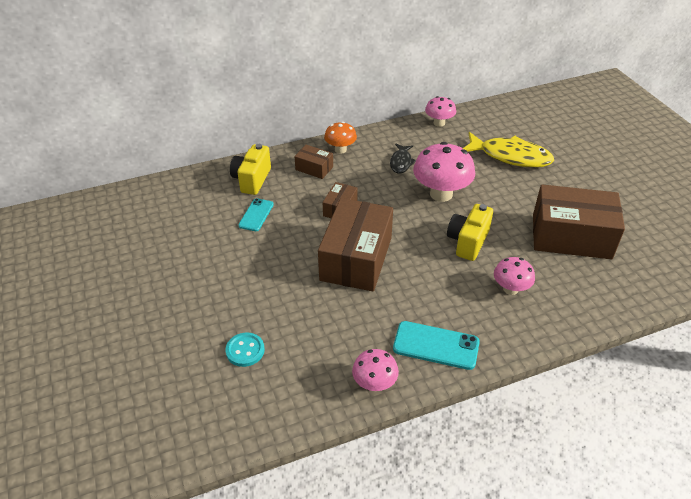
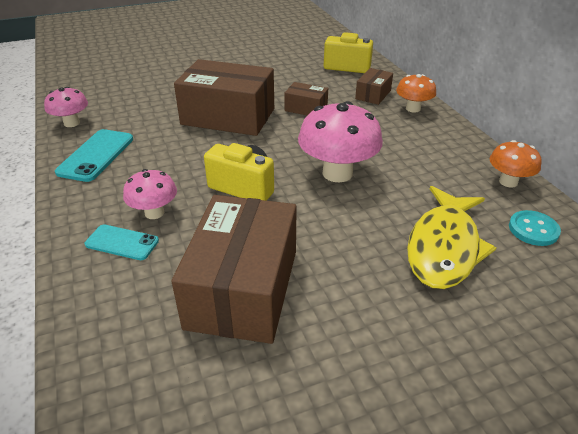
camera: 90 degrees right, 5 degrees down
turquoise button [225,333,265,367] -> turquoise button moved to [509,210,561,246]
turquoise phone [238,198,274,231] -> turquoise phone moved to [85,224,159,260]
black fish [390,144,416,174] -> none
pink mushroom [425,96,456,127] -> orange mushroom [490,140,542,188]

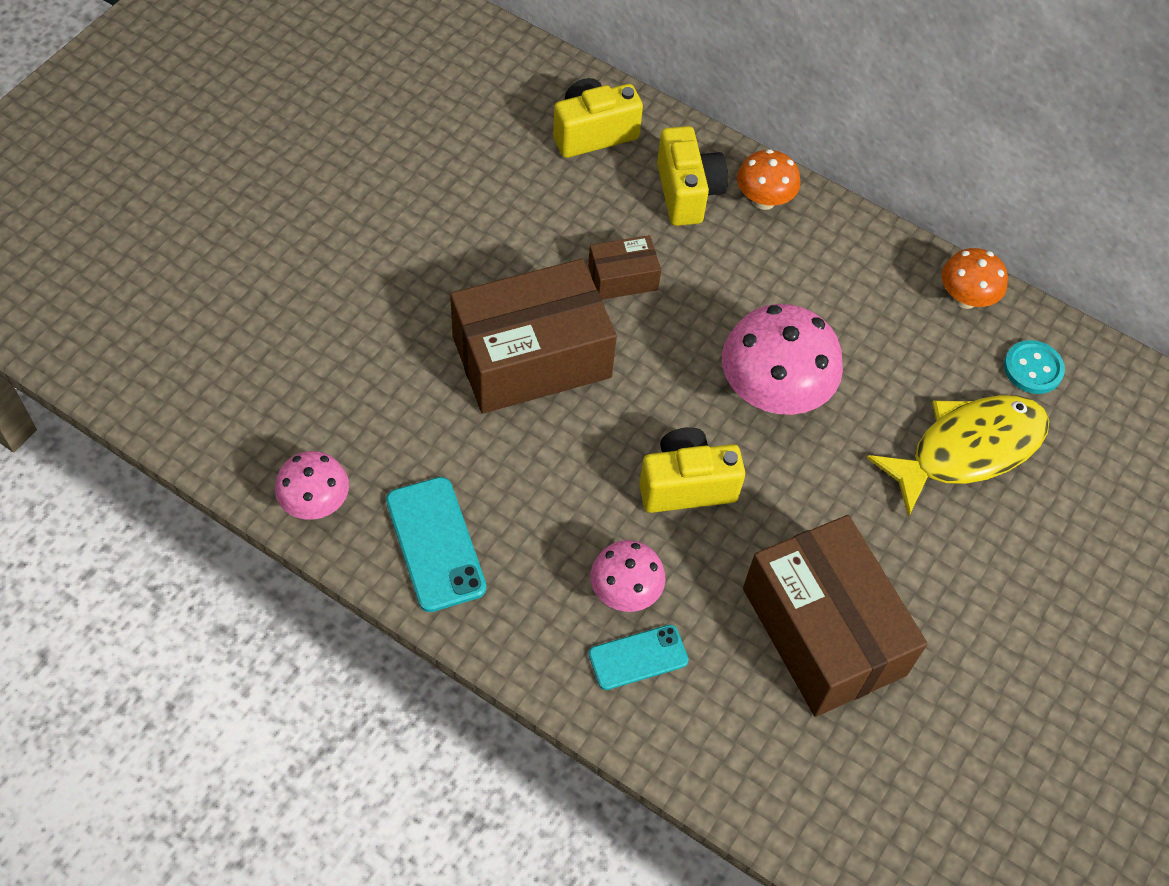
camera: 40 degrees left, 20 degrees up
brown box [355,68,393,105] -> yellow camera [657,126,728,226]
yellow fish [407,186,496,289] -> yellow fish turned 105 degrees counterclockwise [867,395,1049,517]

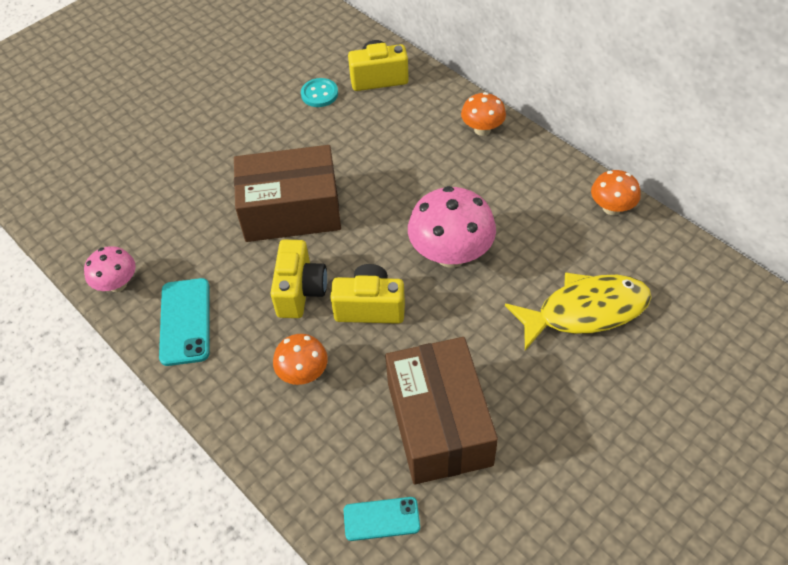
camera: 20 degrees right, 5 degrees down
brown box [588,235,661,300] -> none
turquoise phone [589,625,689,690] -> turquoise phone moved to [344,497,420,541]
pink mushroom [590,540,666,612] -> orange mushroom [273,334,328,385]
yellow camera [657,126,728,226] -> yellow camera moved to [270,240,327,318]
turquoise button [1004,340,1065,394] -> turquoise button moved to [301,78,338,107]

